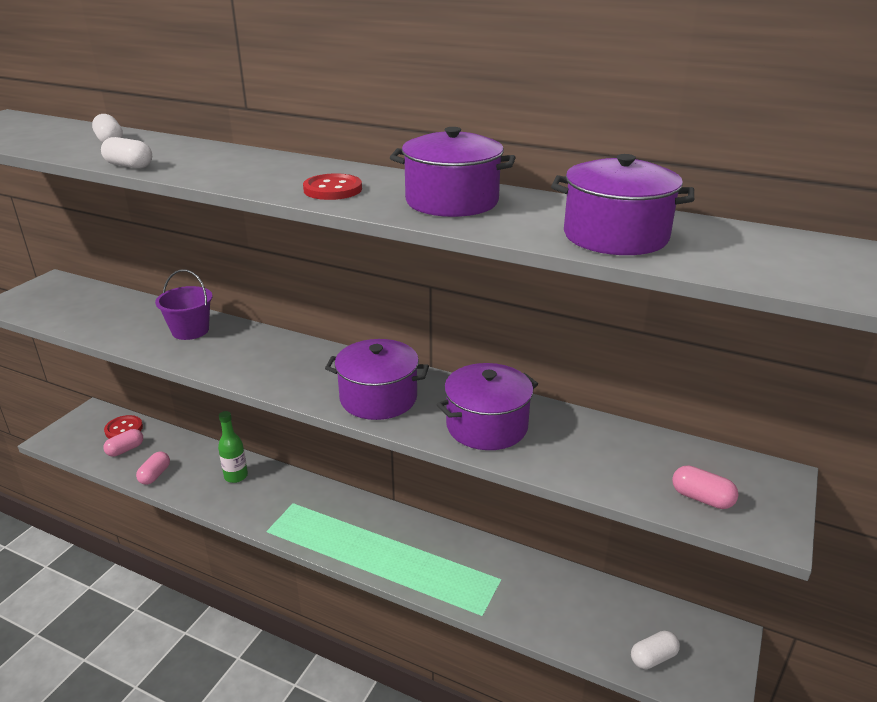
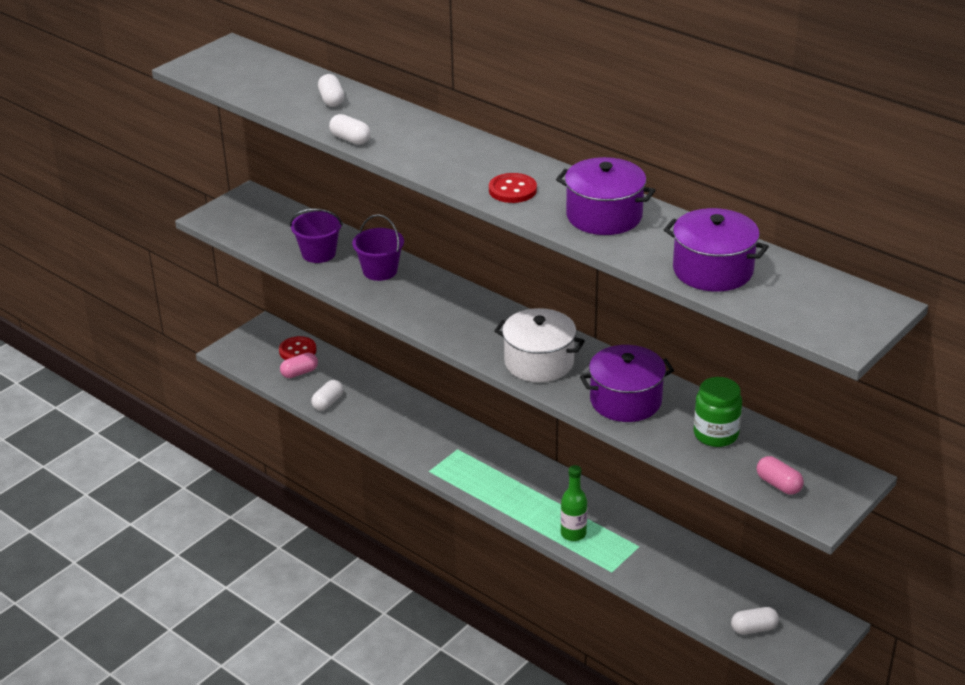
camera: 15 degrees right, 5 degrees up
pink capsule [136,452,170,485] -> white capsule [311,380,343,411]
green bottle [218,411,248,483] -> green bottle moved to [561,465,587,541]
purple pot [325,339,429,420] -> white pot [494,308,585,382]
none -> purple bucket [290,209,343,263]
none -> green jar [694,377,742,447]

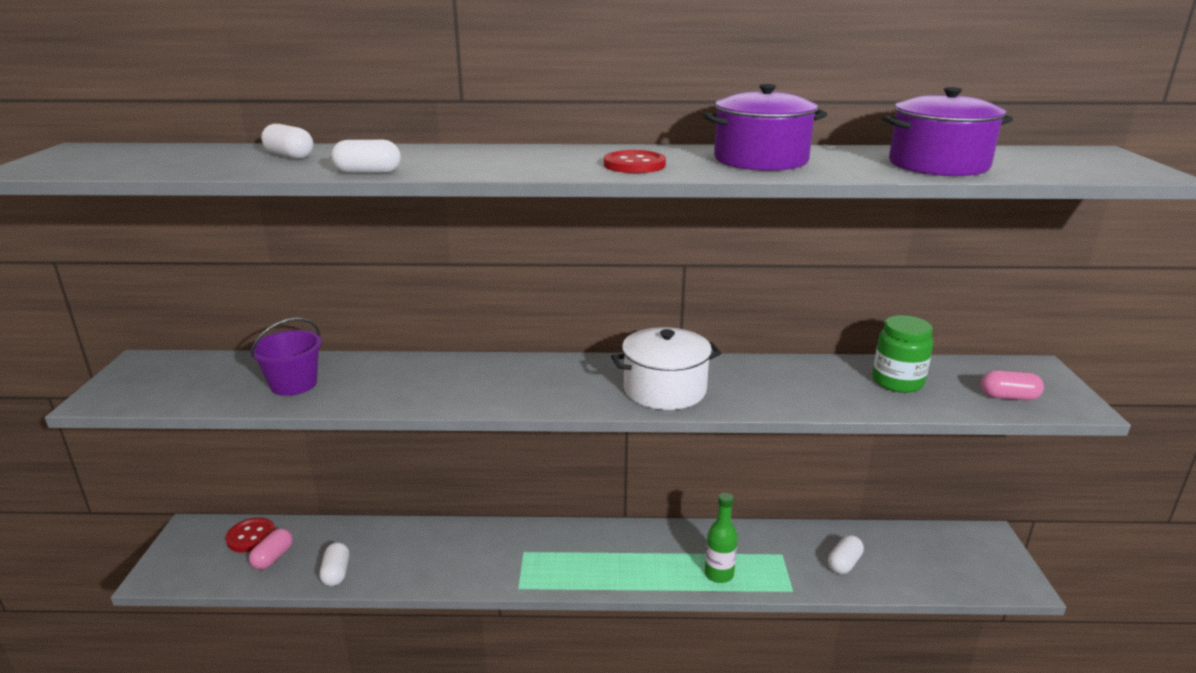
camera: 40 degrees left, 10 degrees down
purple bucket [352,214,404,281] -> none
purple pot [580,345,674,422] -> none
white capsule [731,607,779,634] -> white capsule moved to [828,535,864,574]

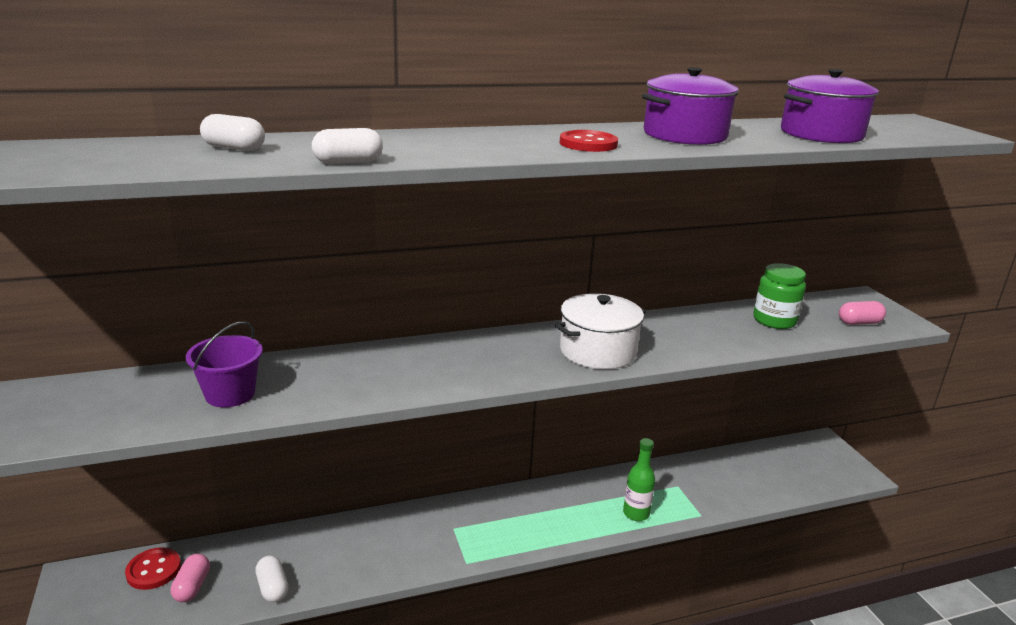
camera: 20 degrees left, 0 degrees up
white capsule [828,535,864,574] -> none

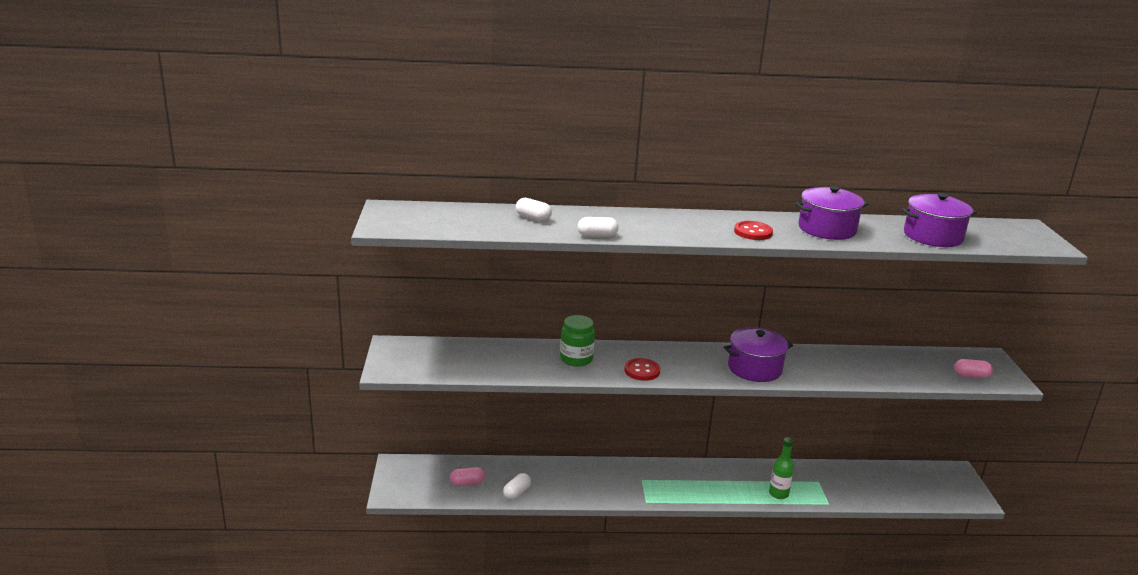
camera: 15 degrees right, 0 degrees up
red button [125,547,181,590] -> red button moved to [624,358,660,381]
pink capsule [170,554,210,602] -> pink capsule turned 60 degrees clockwise [450,467,485,486]
purple bucket [186,321,263,407] -> none
white capsule [255,555,288,602] -> white capsule turned 45 degrees clockwise [503,473,531,500]
white pot [555,293,646,369] -> purple pot [724,327,793,382]
green jar [754,263,806,329] -> green jar moved to [560,315,595,367]

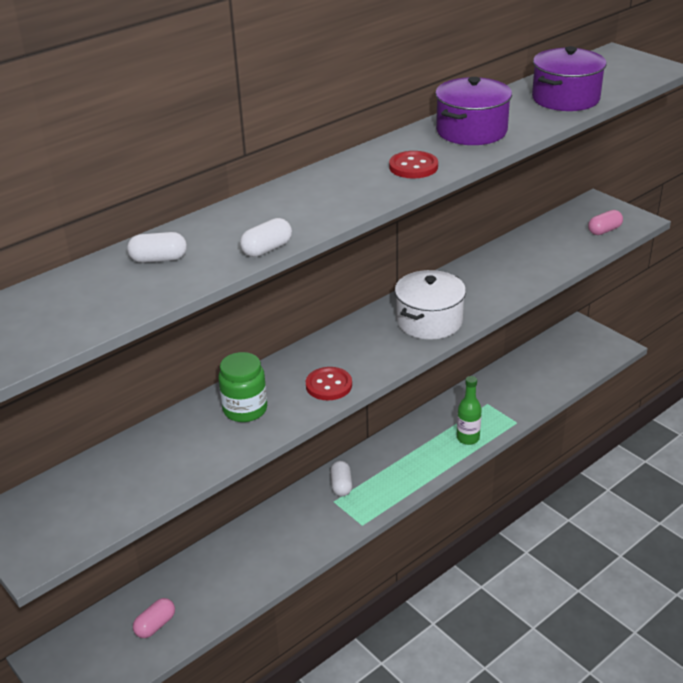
camera: 35 degrees left, 10 degrees up
white capsule [503,473,531,500] -> white capsule moved to [330,461,352,496]
purple pot [724,327,793,382] -> white pot [395,270,466,340]

